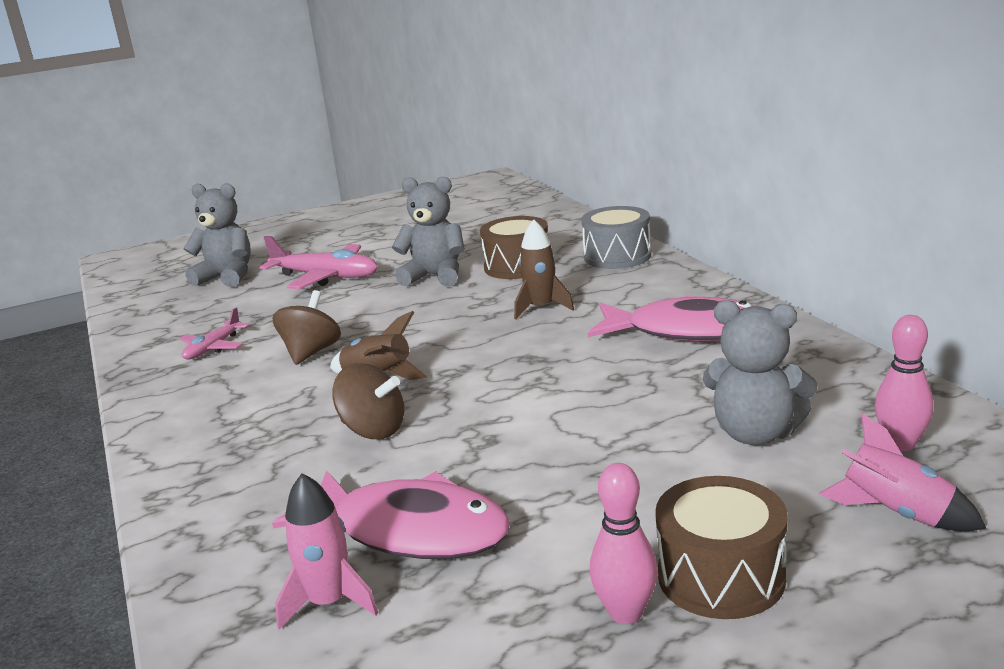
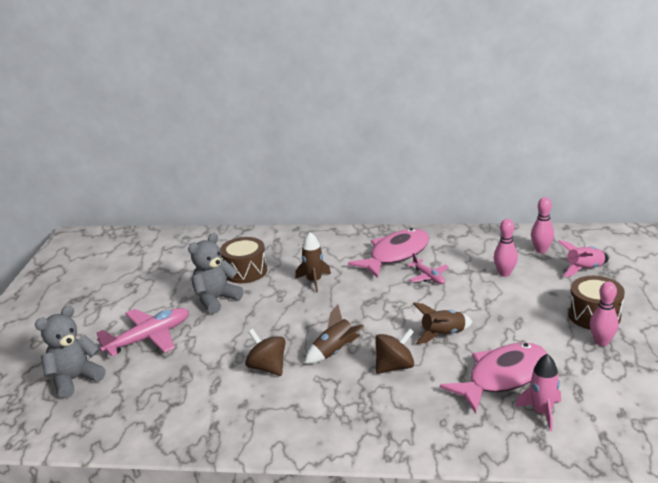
camera: 60 degrees left, 5 degrees up
pink plane [179,308,249,360] -> pink plane moved to [407,253,449,284]
grey drum [581,206,651,269] -> none
grey teddy bear [703,300,818,445] -> pink bowling pin [494,219,518,277]
none -> brown rocket [413,303,472,344]

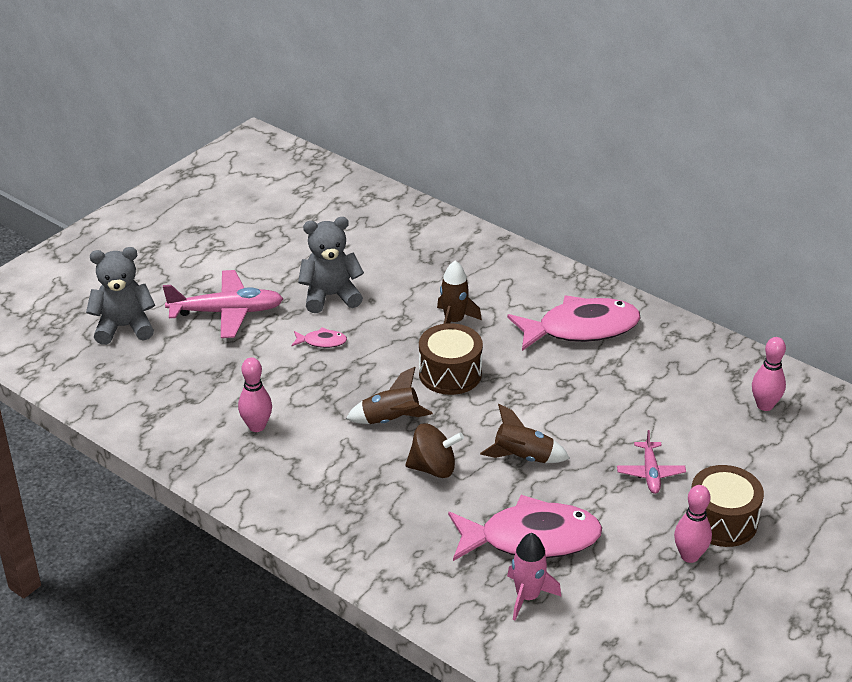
camera: 30 degrees right, 10 degrees up
brown drum [220,237,267,283] -> brown drum moved to [419,323,483,395]
brown spinning top [245,329,286,376] -> none
pink plane [407,253,449,284] -> pink plane moved to [617,430,686,494]
pink bowling pin [494,219,518,277] -> pink bowling pin moved to [238,357,272,432]
pink rocket [558,240,609,277] -> none
none -> pink fish [291,327,347,348]

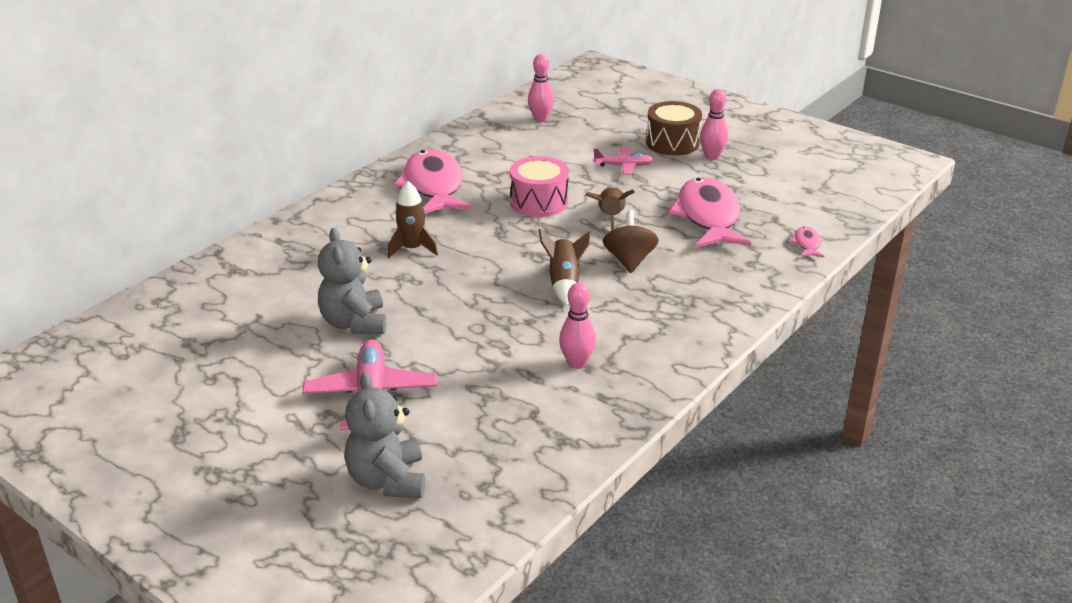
camera: 90 degrees left, 5 degrees down
pink fish [291,327,347,348] -> pink fish moved to [790,226,824,258]
brown drum [419,323,483,395] -> none
pink rocket [507,533,561,620] -> none
none -> pink drum [510,156,569,217]

